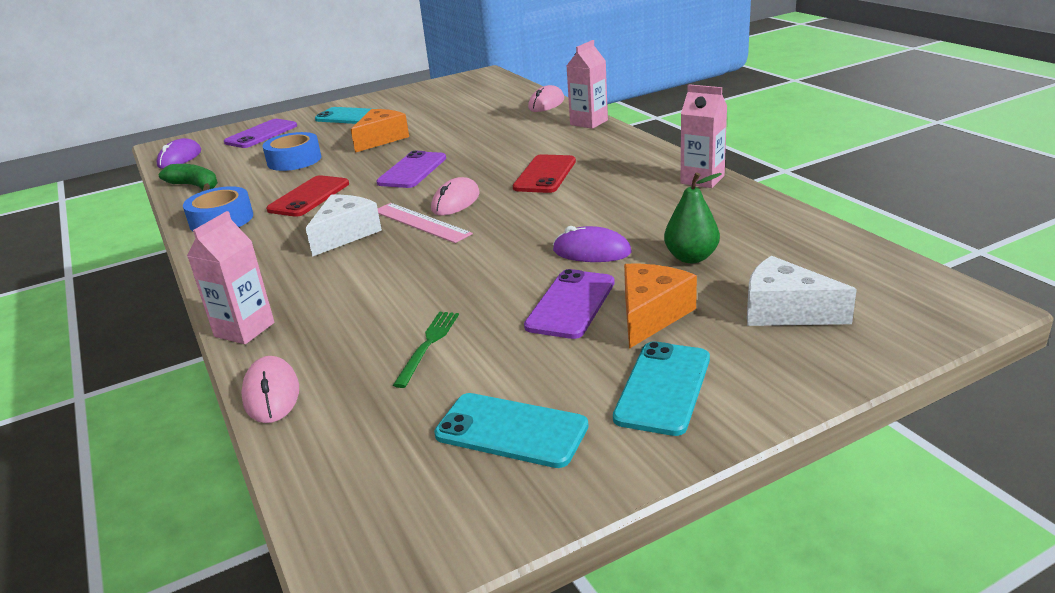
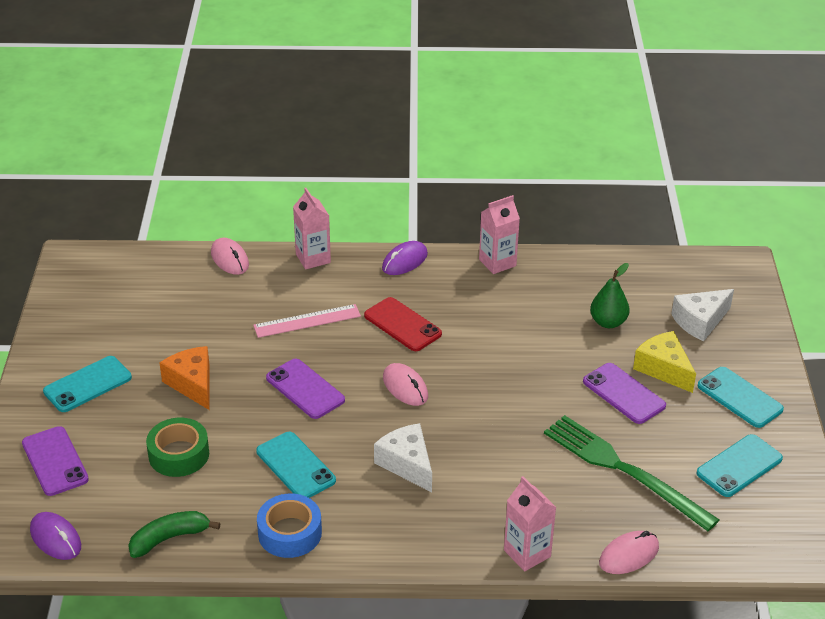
camera: 65 degrees left, 10 degrees up
pink mouse [241,356,299,423] -> pink mouse turned 45 degrees counterclockwise [599,531,659,574]
blue tape [262,132,322,171] -> green tape [146,418,209,477]
red phone [266,175,349,217] -> turquoise phone [256,432,336,498]
pink ruler [378,203,473,243] -> pink ruler moved to [253,304,361,338]
green fork [393,312,459,388] -> green fork [544,415,719,531], size x2.13
purple mouse [553,226,632,262] -> purple mouse moved to [382,241,428,275]
orange cheese [624,264,697,349] -> yellow cheese [633,331,696,393]

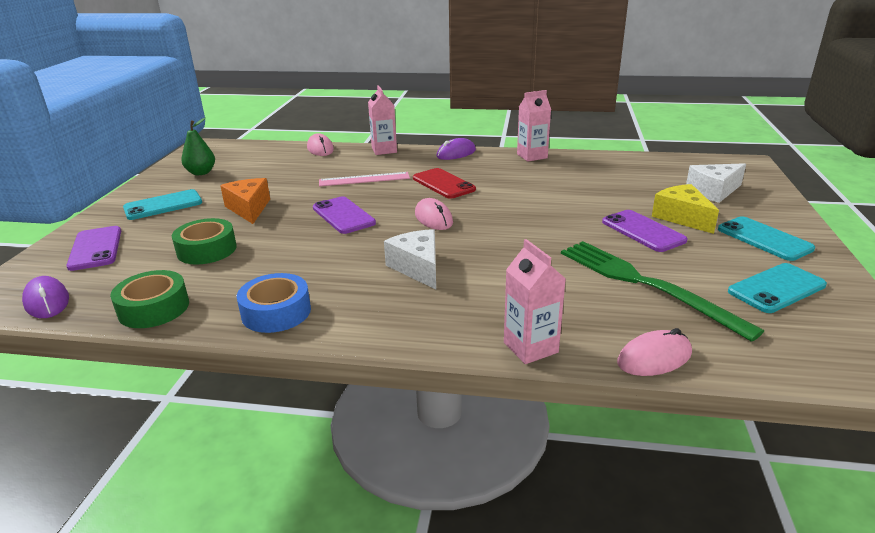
camera: 10 degrees right, 10 degrees down
green banana [128,511,220,558] -> green tape [110,270,189,328]
turquoise phone [256,432,336,498] -> none
green pear [590,263,630,328] -> green pear moved to [181,117,215,175]

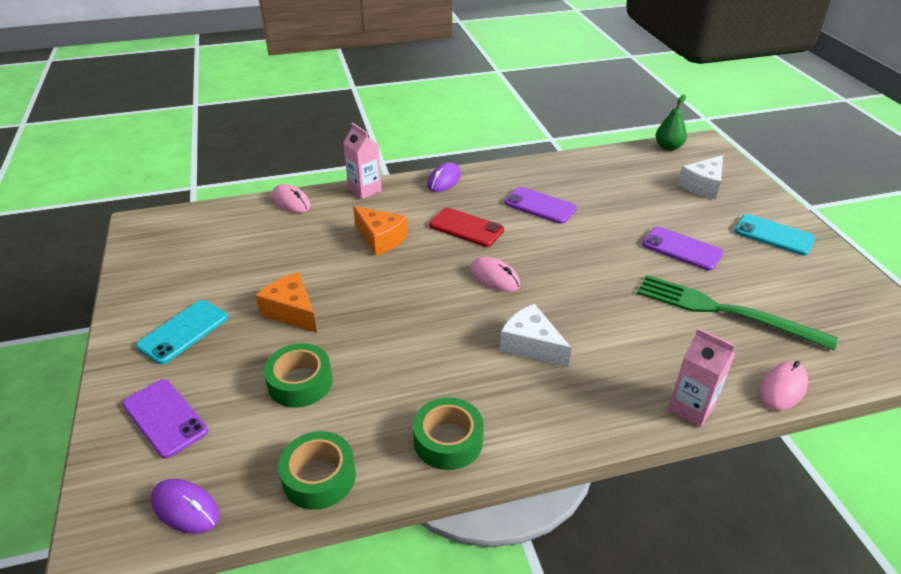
camera: 25 degrees left, 10 degrees up
green pear [181,117,215,175] -> green pear moved to [656,94,687,151]
blue tape [237,273,311,333] -> green tape [413,397,484,470]
purple phone [313,196,376,234] -> purple phone moved to [504,187,577,224]
pink ruler [319,172,410,186] -> orange cheese [353,206,408,256]
pink carton [517,90,551,161] -> none
yellow cheese [652,184,719,234] -> none
turquoise phone [728,263,827,313] -> none

